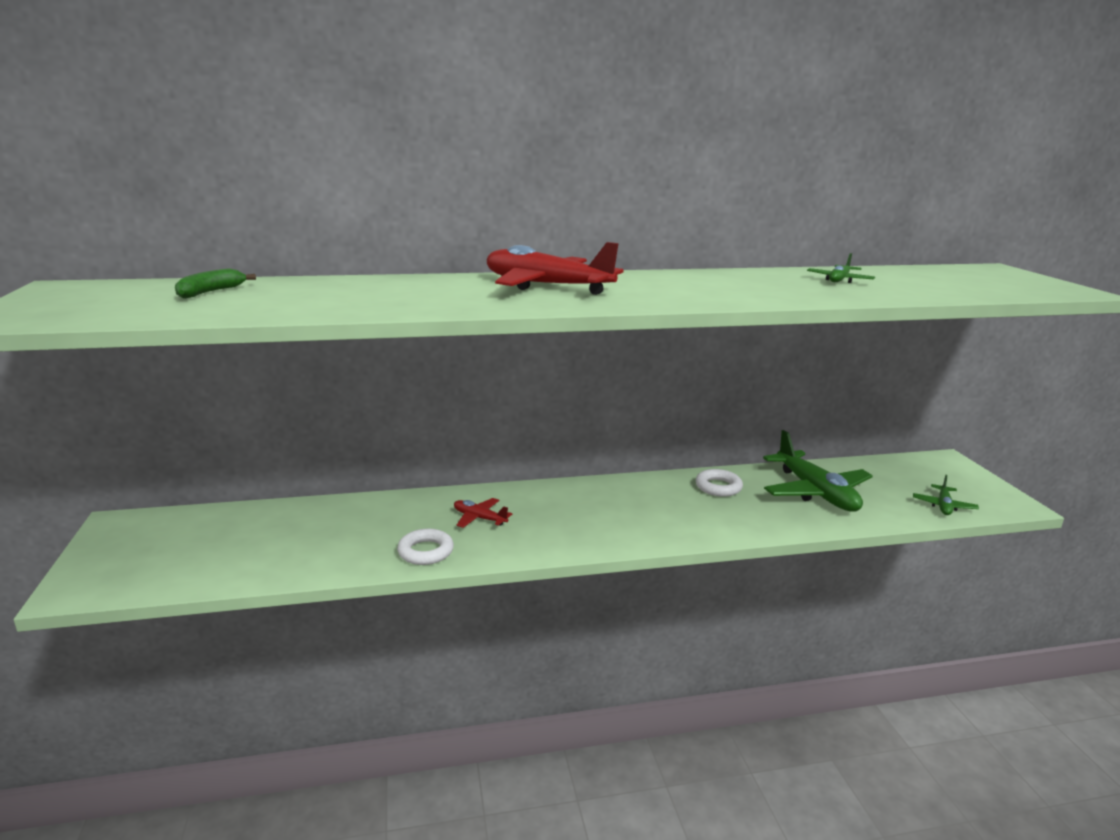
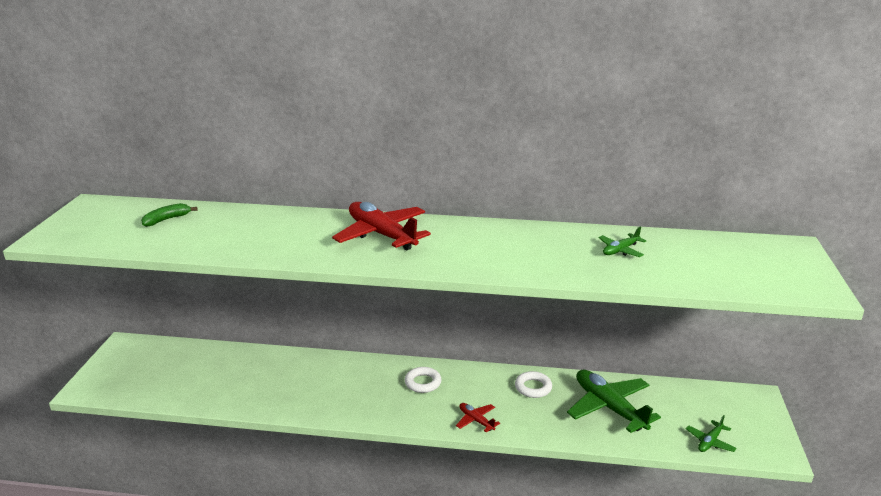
camera: 20 degrees right, 5 degrees up
white ring [397,529,454,565] -> white ring moved to [405,367,441,393]
red plane [454,498,512,528] -> red plane moved to [456,403,500,432]
green plane [763,430,873,512] -> green plane turned 150 degrees clockwise [567,370,661,433]

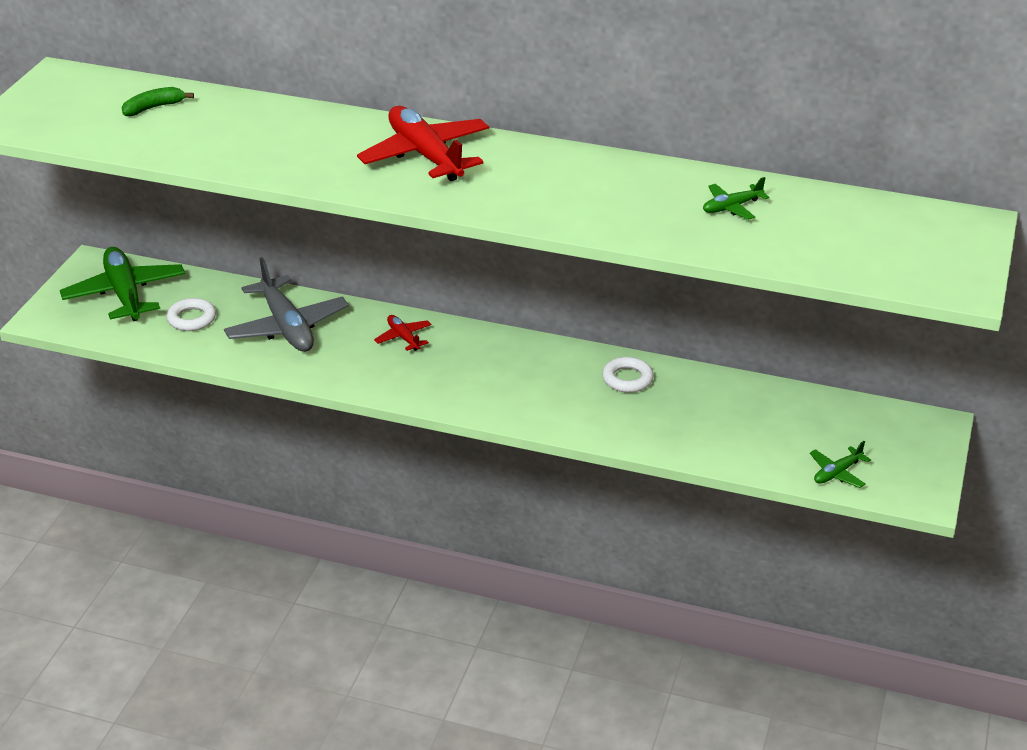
camera: 10 degrees right, 10 degrees up
white ring [405,367,441,393] -> white ring moved to [167,298,216,331]
red plane [456,403,500,432] -> red plane moved to [374,315,432,351]
green plane [567,370,661,433] -> green plane moved to [60,247,185,321]
none -> grey plane [224,257,349,352]

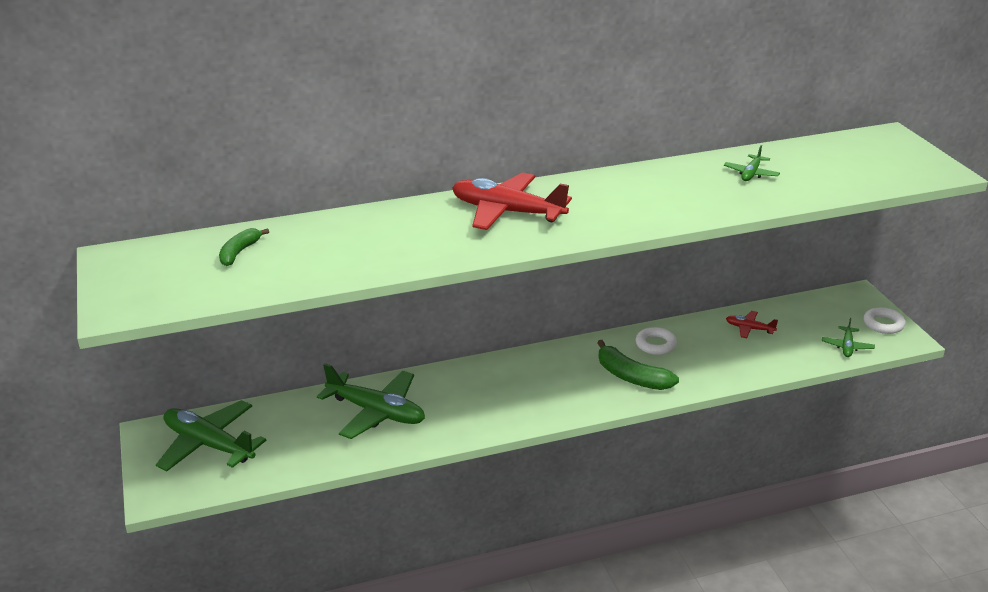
camera: 35 degrees left, 5 degrees down
white ring [167,298,216,331] -> white ring moved to [864,307,906,334]
grey plane [224,257,349,352] -> green plane [317,363,425,439]
red plane [374,315,432,351] -> red plane moved to [726,311,778,338]
none -> green banana [597,340,679,390]

